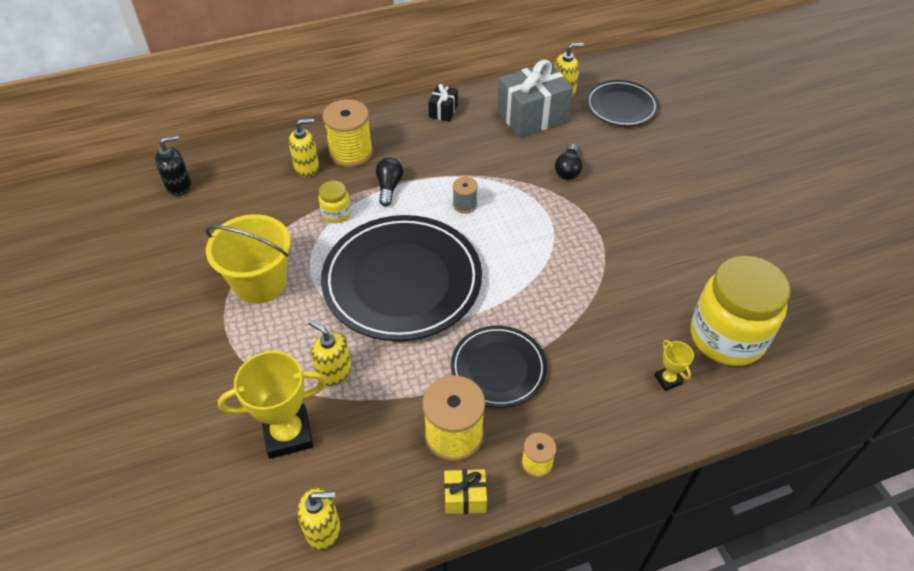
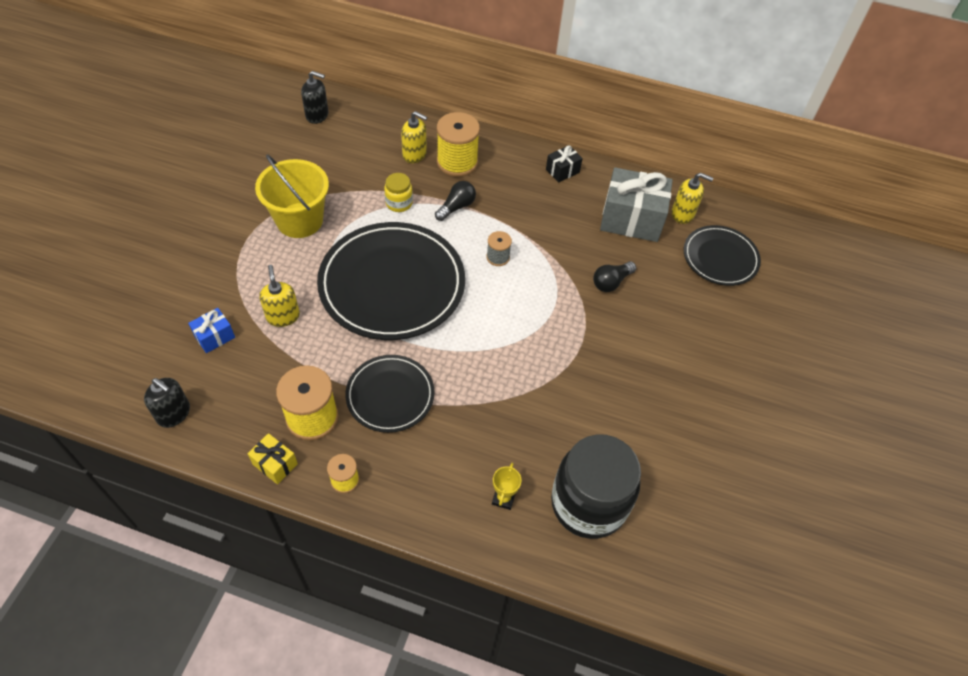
camera: 35 degrees right, 5 degrees up
yellow trophy [217,351,327,459] -> blue gift [188,308,235,353]
yellow soap dispenser [297,488,340,550] -> black soap dispenser [144,378,190,428]
yellow jar [691,256,791,366] -> black jar [551,434,641,539]

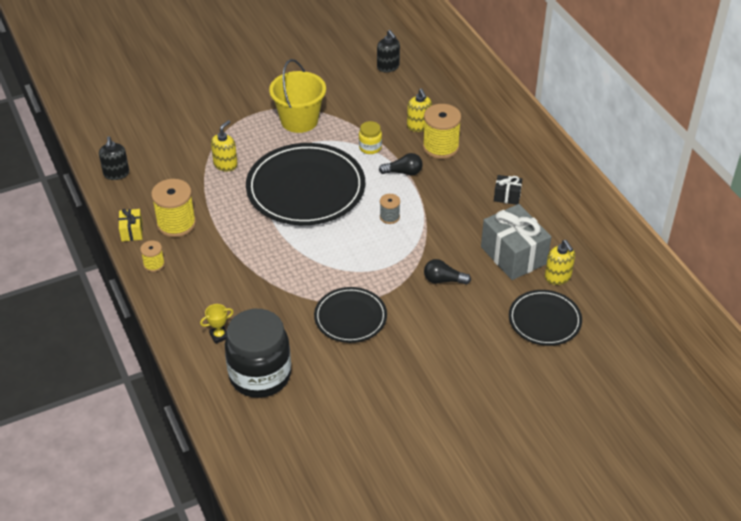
camera: 50 degrees right, 10 degrees down
blue gift [188,308,235,353] -> none
black plate [345,355,434,433] -> black plate moved to [314,287,387,343]

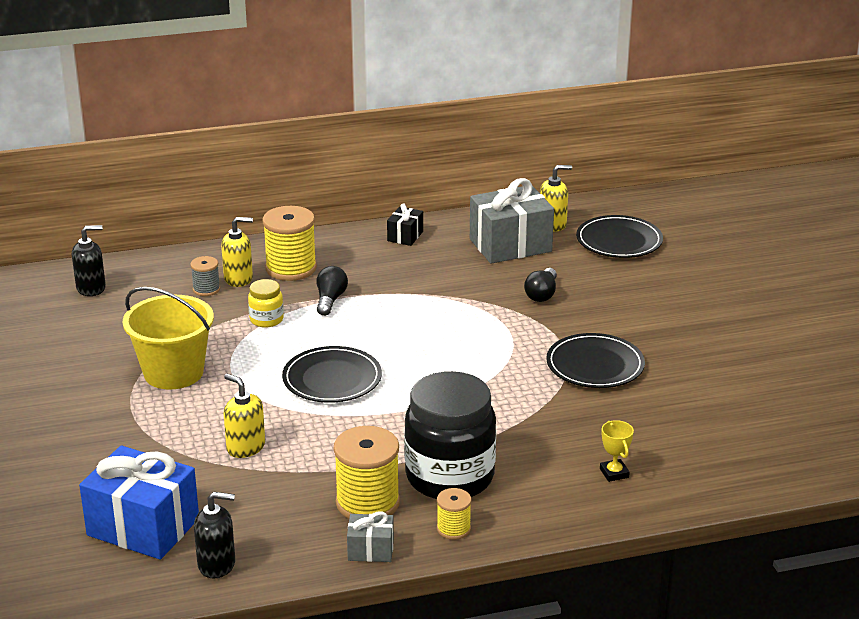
camera: 80 degrees left, 15 degrees down
yellow gift [119,209,143,242] -> grey gift [347,511,394,562]
black jar [225,309,291,398] -> black jar moved to [404,371,496,499]
black plate [246,143,365,225] -> black plate [282,346,382,403], size x0.55
grey spool [380,194,400,224] -> grey spool moved to [190,256,220,296]
none -> blue gift [79,446,199,560]

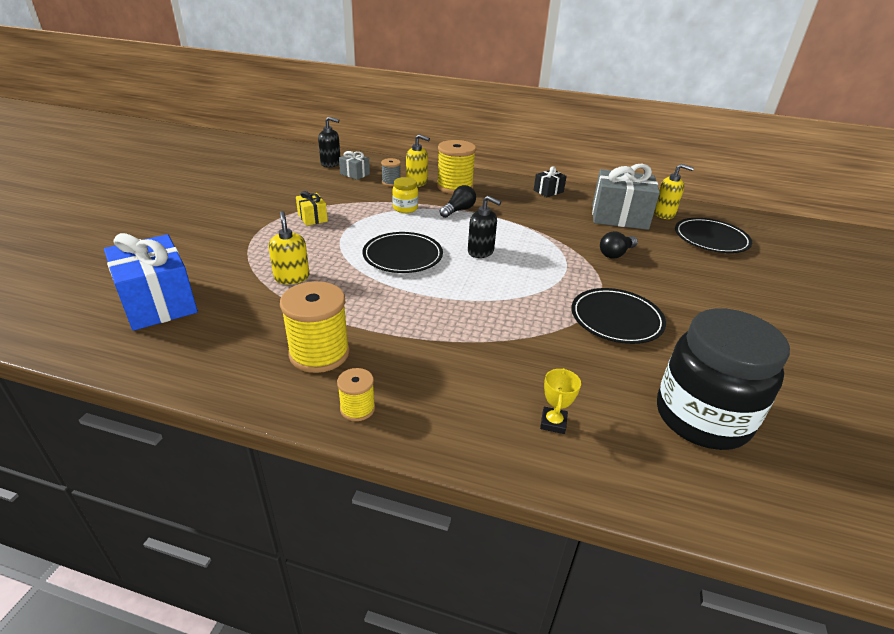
camera: 30 degrees right, 5 degrees up
yellow bucket [123,287,214,390] -> yellow gift [296,191,328,226]
black soap dispenser [194,492,235,578] -> black soap dispenser moved to [468,196,501,258]
grey gift [347,511,394,562] -> grey gift moved to [339,151,370,180]
black jar [404,371,496,499] -> black jar moved to [657,308,790,450]

